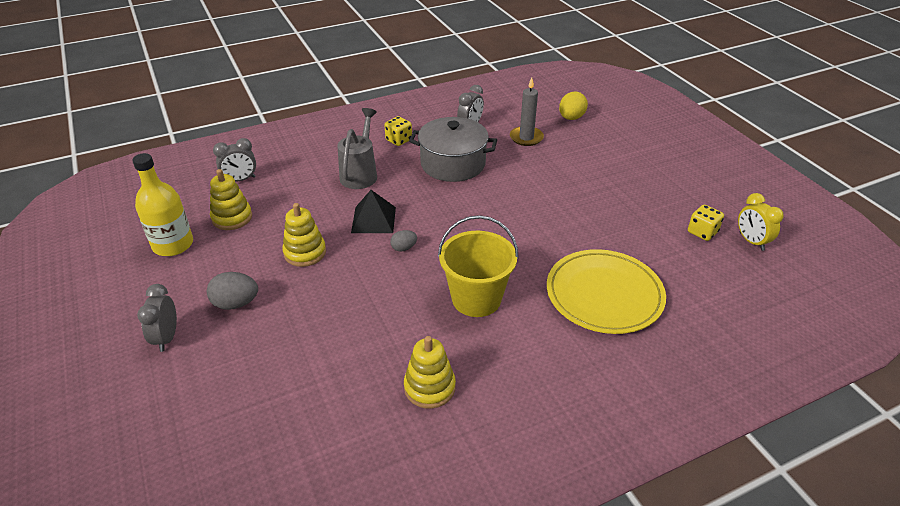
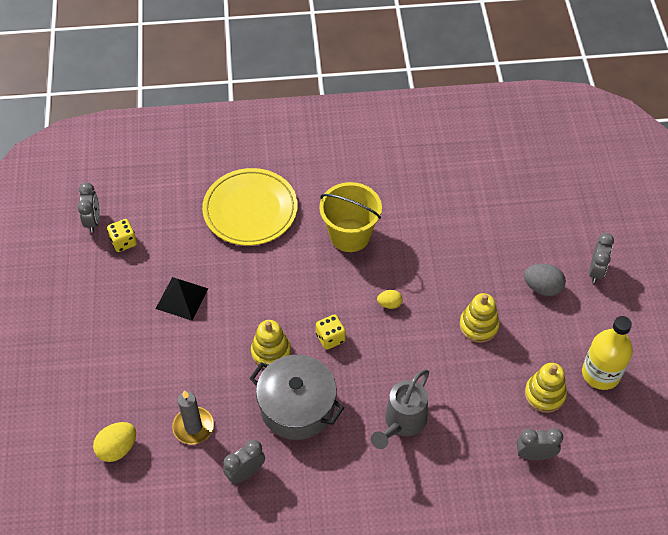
camera: 160 degrees left, 15 degrees up
black pyramid [351,190,396,233] -> black pyramid moved to [156,277,208,321]
yellow dice [384,116,412,146] -> yellow dice moved to [316,314,346,350]
grey egg [390,230,417,252] -> yellow egg [377,290,403,309]
yellow stacking toy [404,336,456,409] -> yellow stacking toy moved to [251,320,291,369]
yellow clock [738,193,784,251] -> grey clock [78,182,100,232]

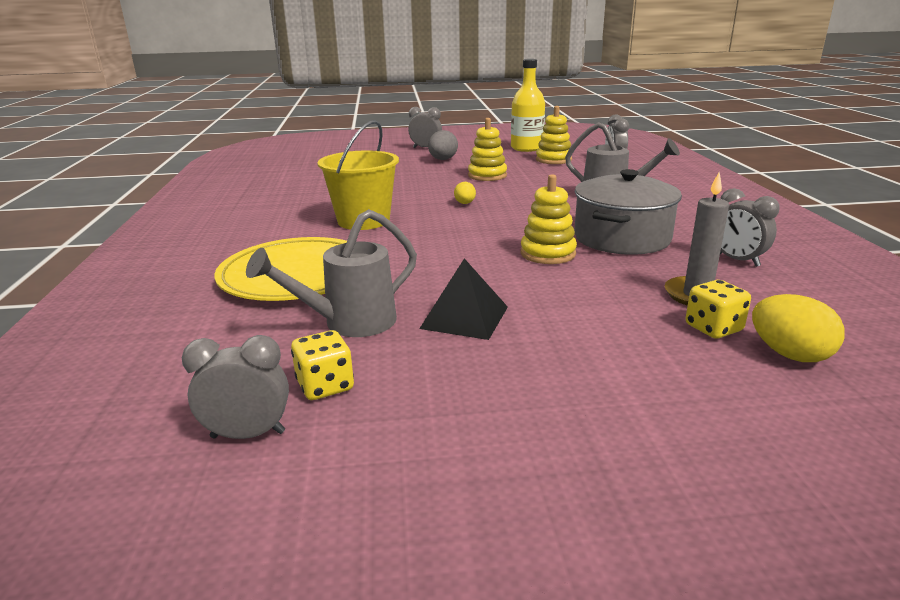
camera: 90 degrees left, 30 degrees down
yellow dice [316,314,346,350] -> yellow dice moved to [685,280,751,339]
none -> grey watering can [246,209,417,337]

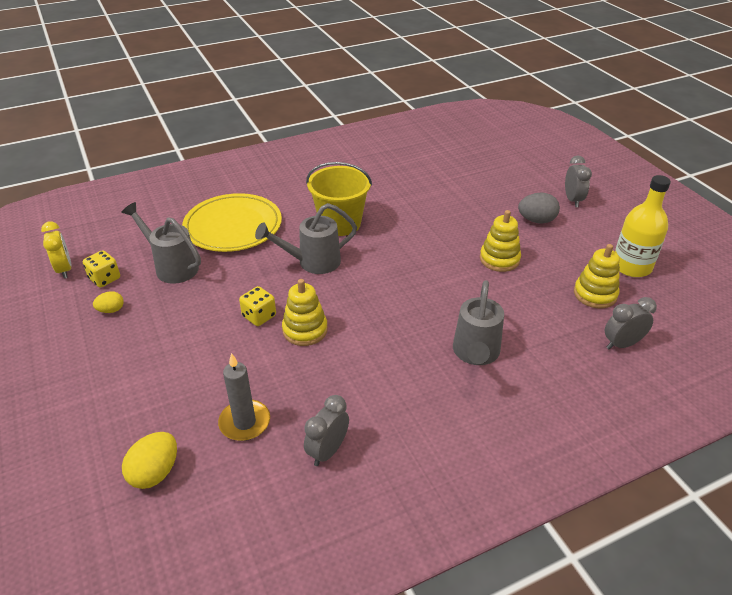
camera: 70 degrees right, 15 degrees up
grey clock [182,335,289,439] -> yellow clock [41,221,72,279]
black pyramid [419,258,508,340] -> none
yellow egg [454,182,476,204] -> yellow egg moved to [93,291,124,313]
grey pot [574,169,682,255] -> none
yellow dice [685,280,751,339] -> yellow dice moved to [239,286,276,326]
none -> grey watering can [255,203,357,274]

